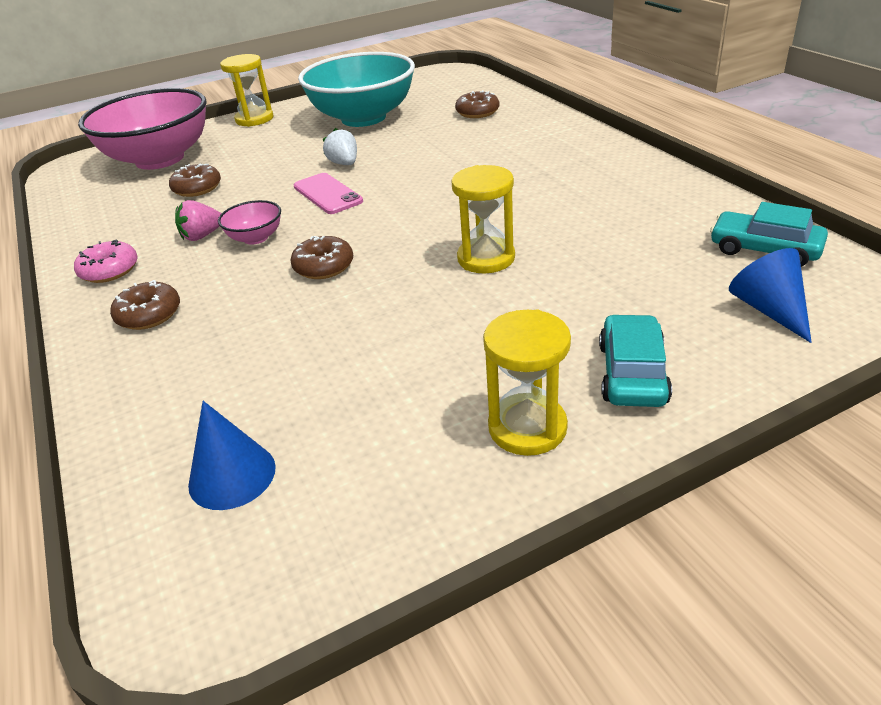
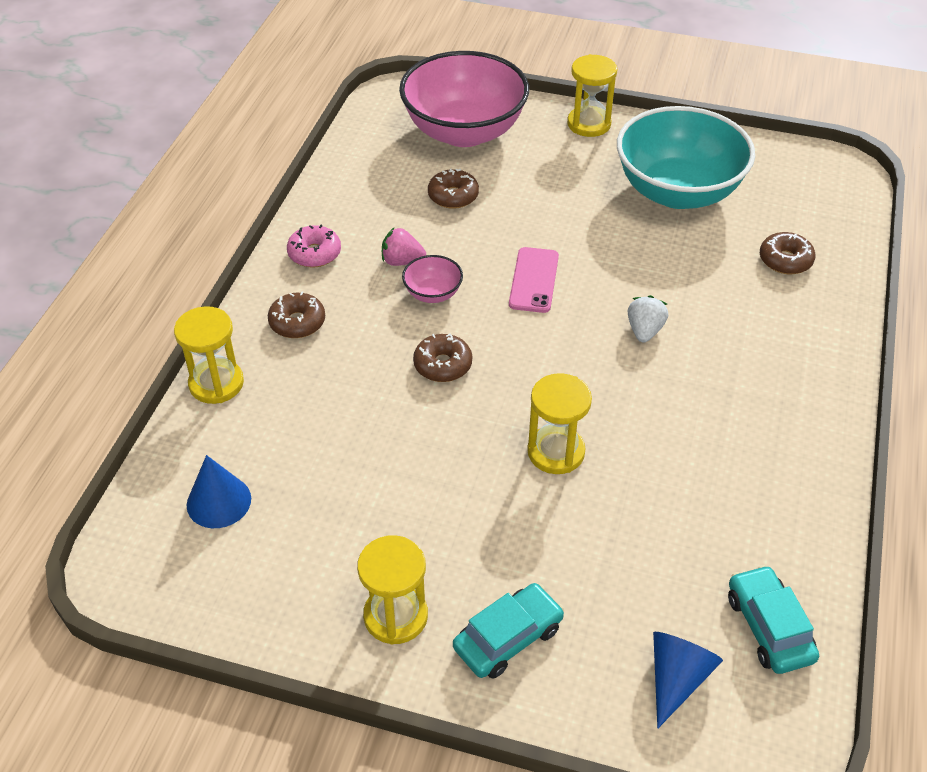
camera: 40 degrees right, 10 degrees up
white strawberry [323,128,357,165] -> white strawberry moved to [628,295,668,342]
none -> yellow hourglass [174,306,244,404]

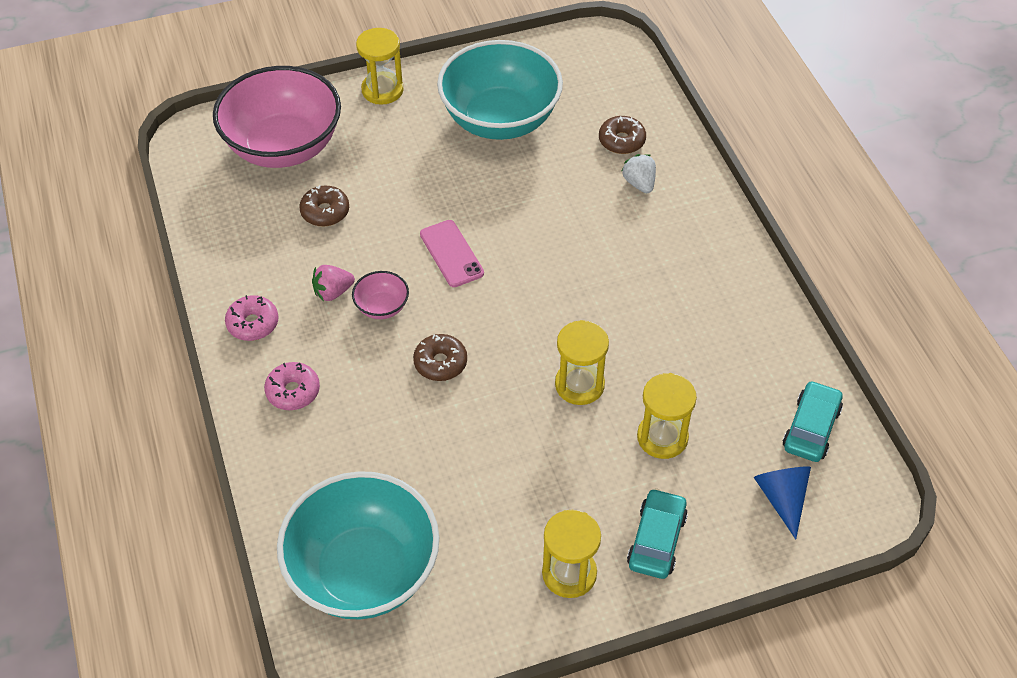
camera: 35 degrees left, 5 degrees up
yellow hourglass [174,306,244,404] -> yellow hourglass moved to [637,373,697,459]
blue cone [187,455,251,528] -> turquoise bowl [277,471,439,620]
brown donut [268,291,325,338] -> pink donut [264,362,320,410]
white strawberry [628,295,668,342] -> white strawberry moved to [622,154,656,193]
turquoise car [728,565,819,674] -> turquoise car turned 75 degrees clockwise [783,381,843,462]

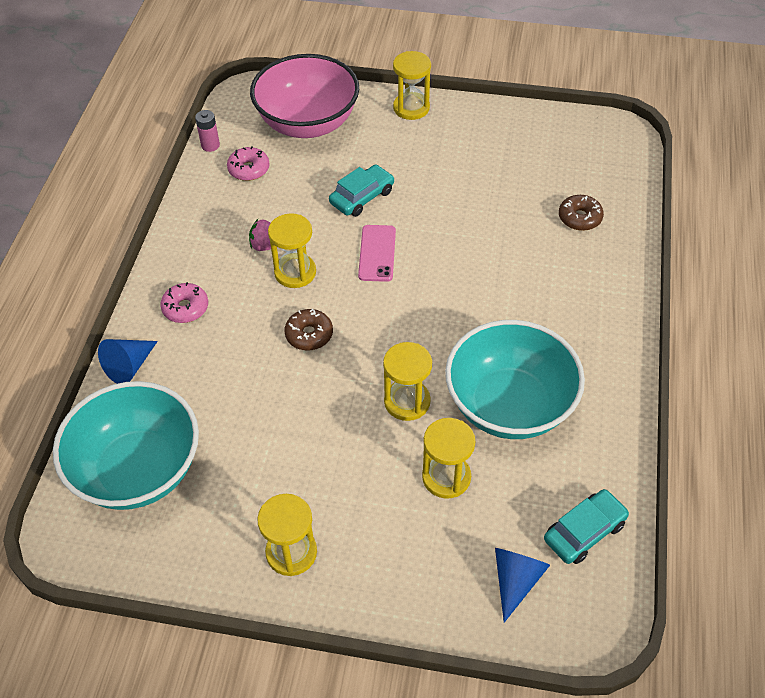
camera: 30 degrees right, 0 degrees up
pink donut [225,295,279,341] -> pink donut moved to [227,146,269,181]
brown donut [299,185,349,226] -> none
pink bowl [352,271,409,319] -> yellow hourglass [268,213,316,288]
turquoise bowl [437,40,563,140] -> turquoise bowl moved to [445,320,585,439]
white strawberry [622,154,656,193] -> none
turquoise car [627,488,688,579] -> turquoise car moved to [329,165,394,217]
none -> blue cone [98,339,158,384]
none -> pink battery [195,110,220,152]

